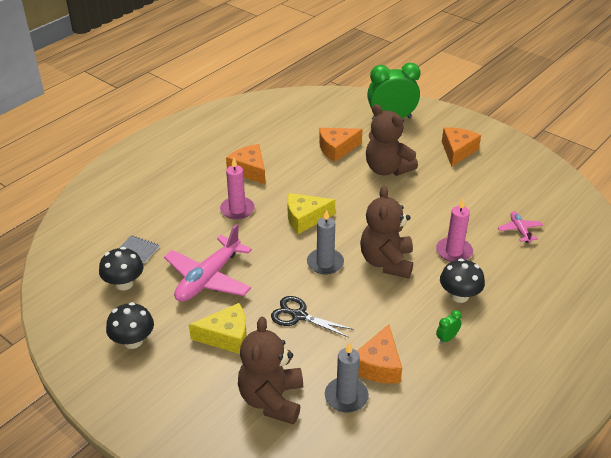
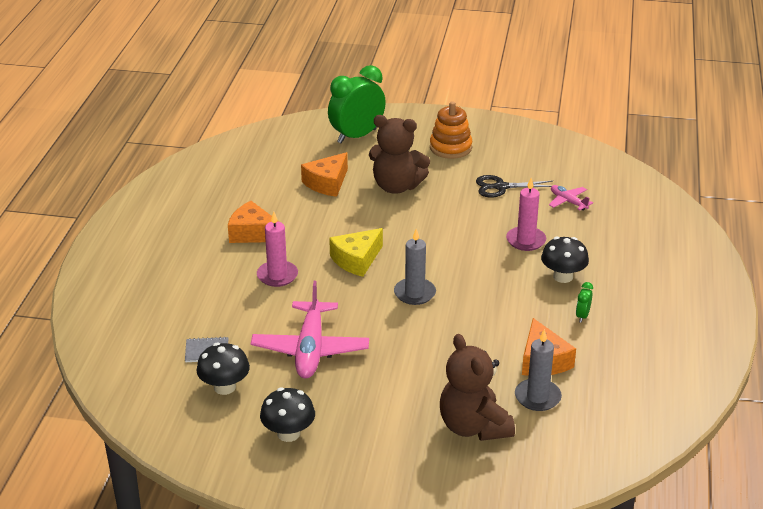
camera: 30 degrees left, 5 degrees down
yellow cheese [189,303,247,354] -> none
black scissors [271,296,354,338] -> black scissors moved to [476,175,552,198]
brown teddy bear [360,186,413,279] -> none
orange cheese [442,127,481,167] -> orange stacking toy [430,101,472,159]

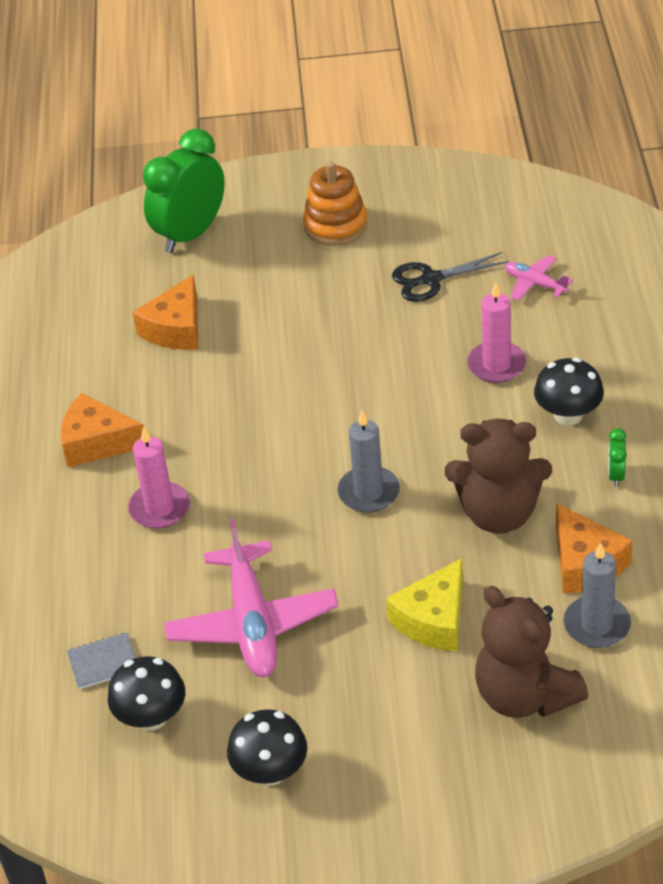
camera: 10 degrees left, 10 degrees up
yellow cheese [329,228,383,277] -> yellow cheese moved to [386,558,463,652]
brown teddy bear [369,115,430,194] -> brown teddy bear moved to [445,418,552,534]

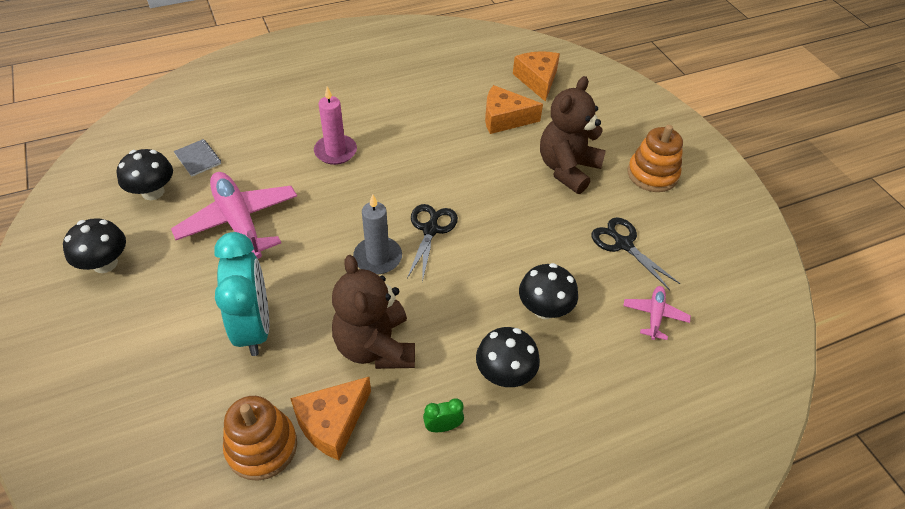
camera: 65 degrees right, 5 degrees up
orange cheese [61,393,144,467] -> orange cheese moved to [513,51,560,102]
green clock [143,128,225,253] -> none
pink plane [164,518,339,677] -> pink plane turned 90 degrees clockwise [171,172,297,259]
yellow cheese [386,558,463,652] -> turquoise clock [214,232,269,356]
pink candle [467,282,526,383] -> black mushroom [519,263,578,319]
brown teddy bear [475,586,588,718] -> brown teddy bear moved to [540,76,606,194]
grey candle [563,542,631,648] -> orange stacking toy [223,396,297,481]
none -> black scissors [407,204,458,282]

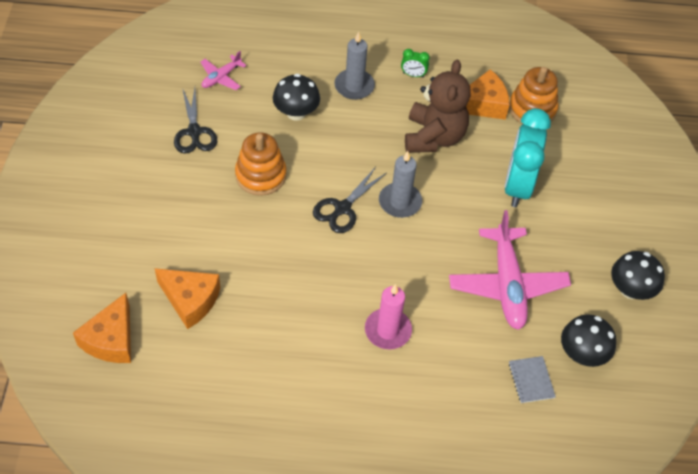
camera: 155 degrees left, 5 degrees up
black mushroom [476,327,540,387] -> grey candle [334,31,375,100]
brown teddy bear [540,76,606,194] -> none
orange stacking toy [628,125,683,192] -> orange stacking toy moved to [235,132,287,196]

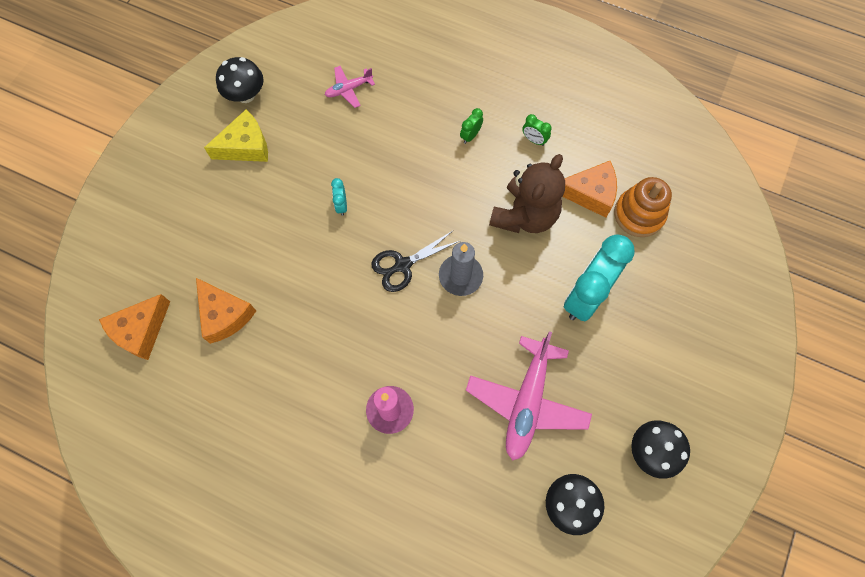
camera: 25 degrees right, 15 degrees up
black scissors [174,88,217,154] -> none
orange stacking toy [235,132,287,196] -> turquoise clock [331,178,347,216]
black mushroom [273,74,320,121] -> black mushroom moved to [216,57,264,103]
grey candle [334,31,375,100] -> green clock [460,108,483,144]
grey notebook [509,356,556,403] -> none
none -> yellow cheese [204,110,268,162]

